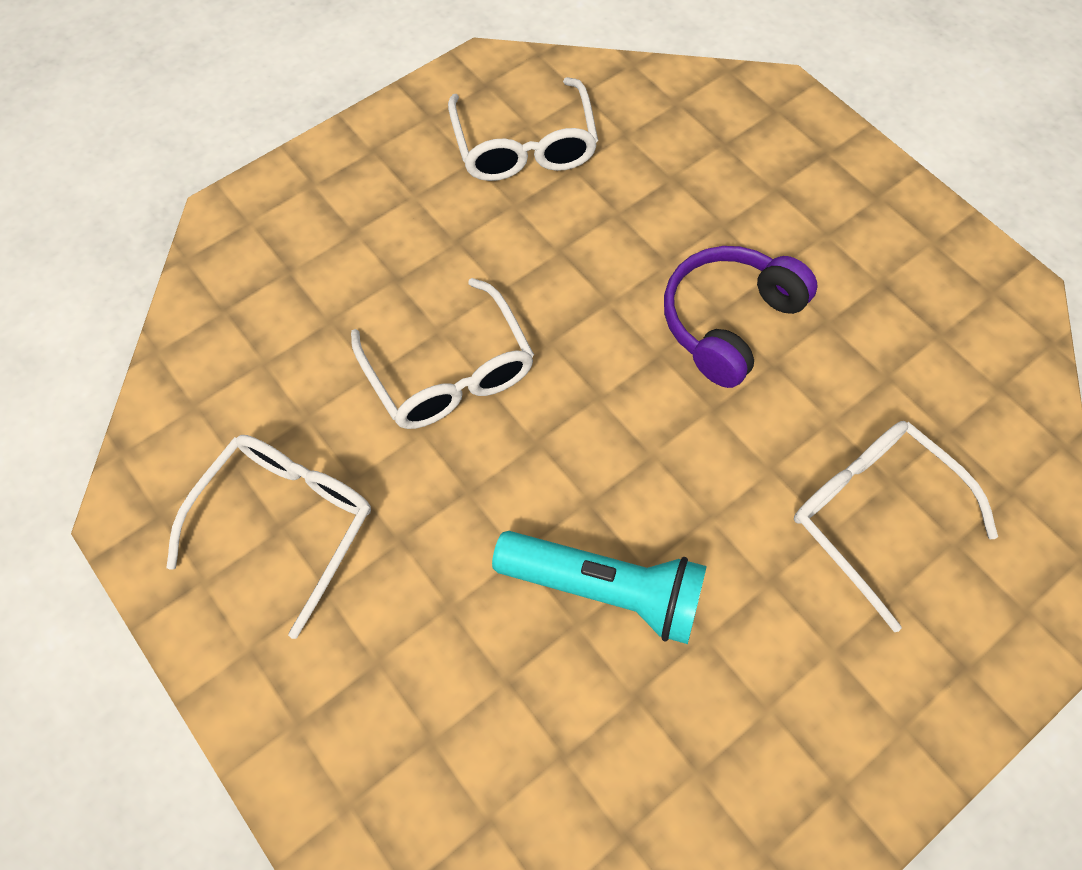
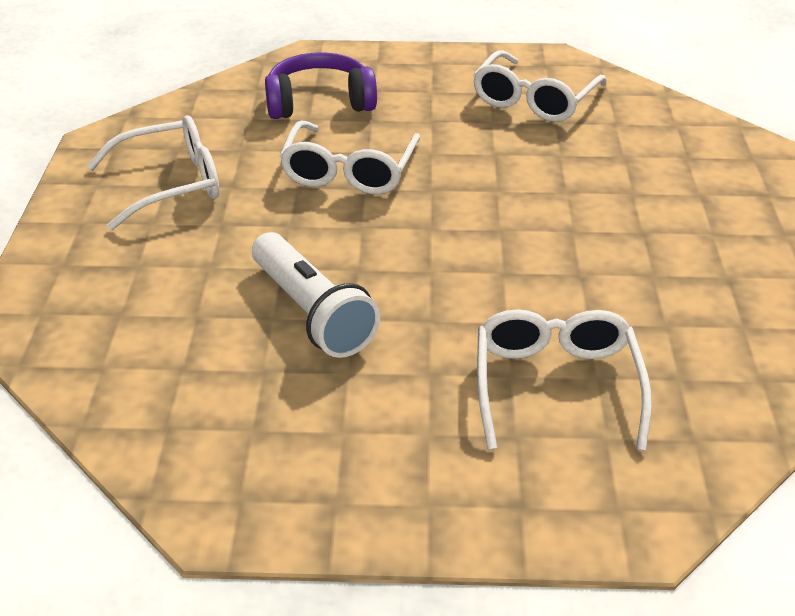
camera: 40 degrees right, 25 degrees down
turquoise flashlight [492,531,707,644] -> white flashlight [252,232,380,358]
purple headphones [664,246,818,388] -> purple headphones moved to [265,52,377,119]

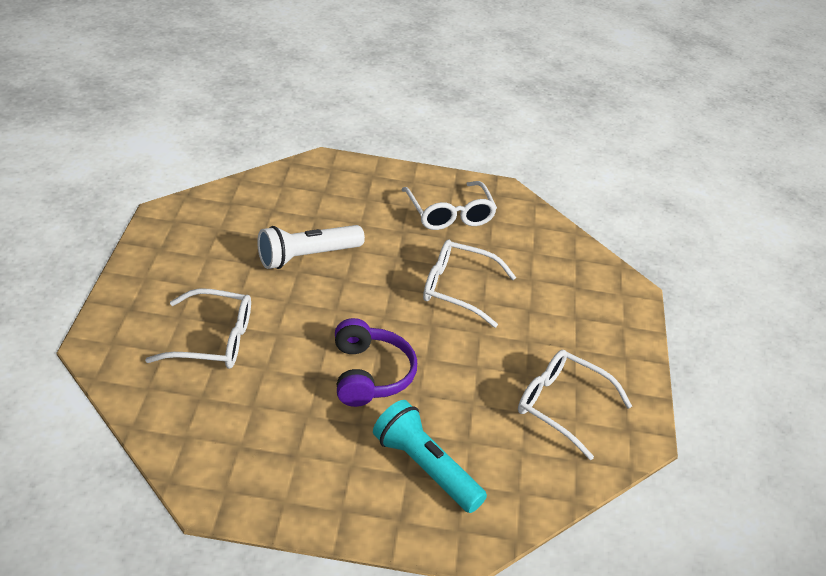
camera: 90 degrees right, 0 degrees up
purple headphones [265,52,377,119] -> purple headphones moved to [335,318,417,407]
none -> turquoise flashlight [373,400,487,513]

